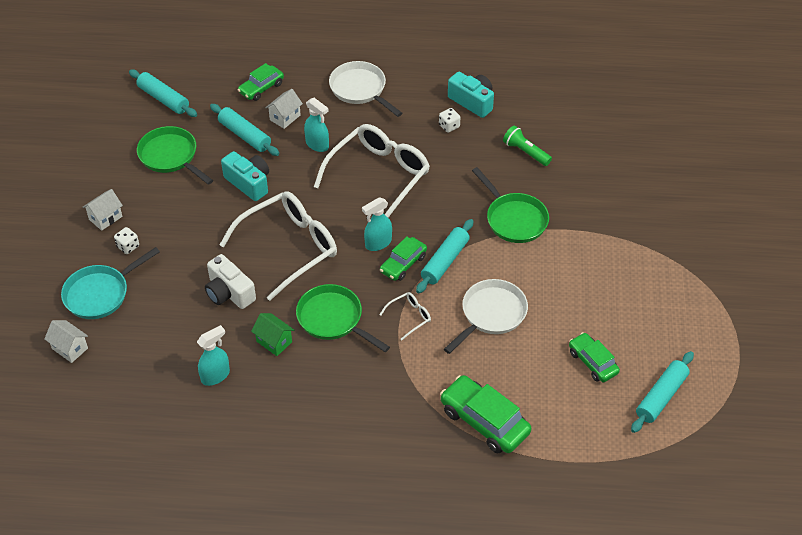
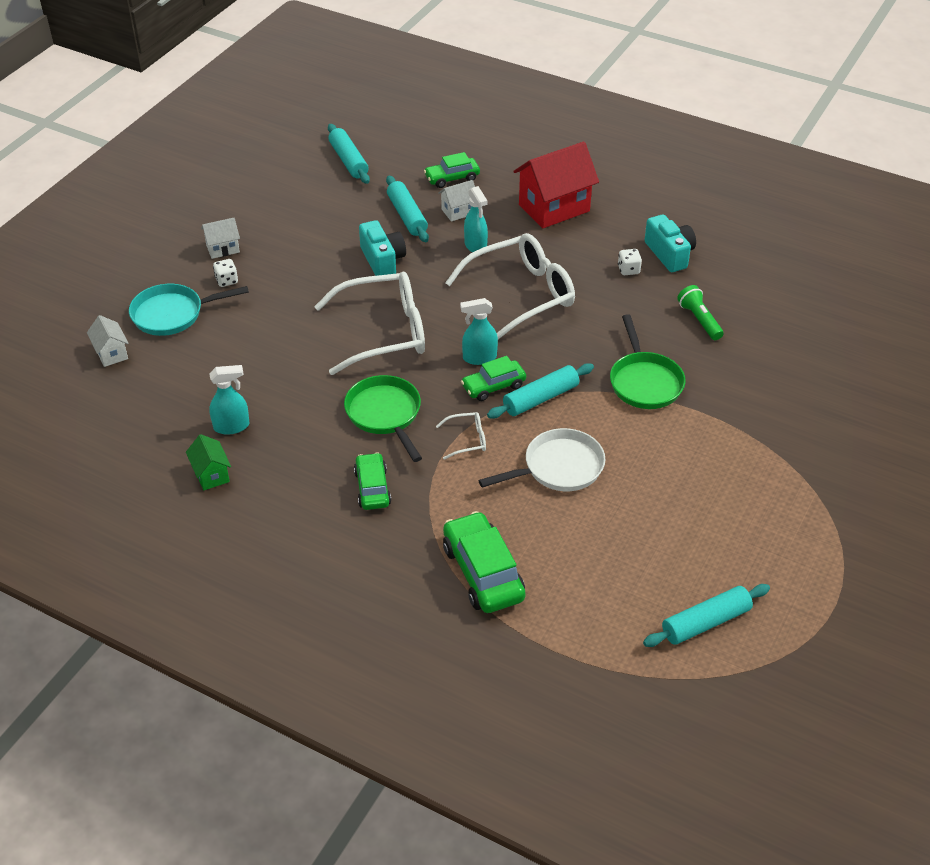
camera: 25 degrees right, 5 degrees down
green pan [137,126,213,185] -> none
white camera [205,254,256,309] -> none
green house [251,313,294,356] -> green house moved to [186,434,231,490]
white pan [329,61,402,117] -> red house [513,142,599,228]
green car [569,332,620,382] -> green car moved to [354,453,391,510]

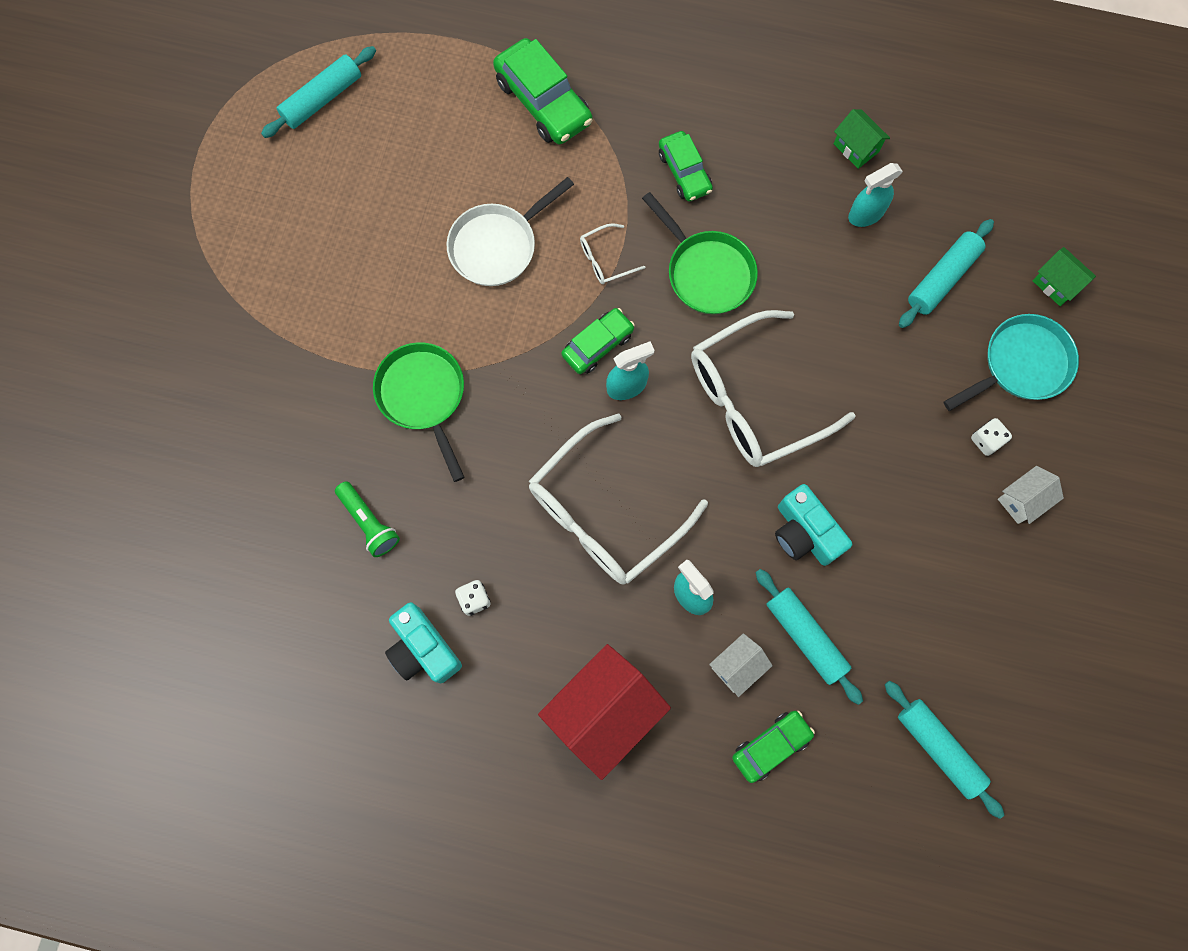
camera: 165 degrees right, 30 degrees up
white house [87,315,129,367] -> green house [1032,247,1096,306]
turquoise rolling pin [487,363,594,419] -> turquoise rolling pin moved to [899,219,994,328]

